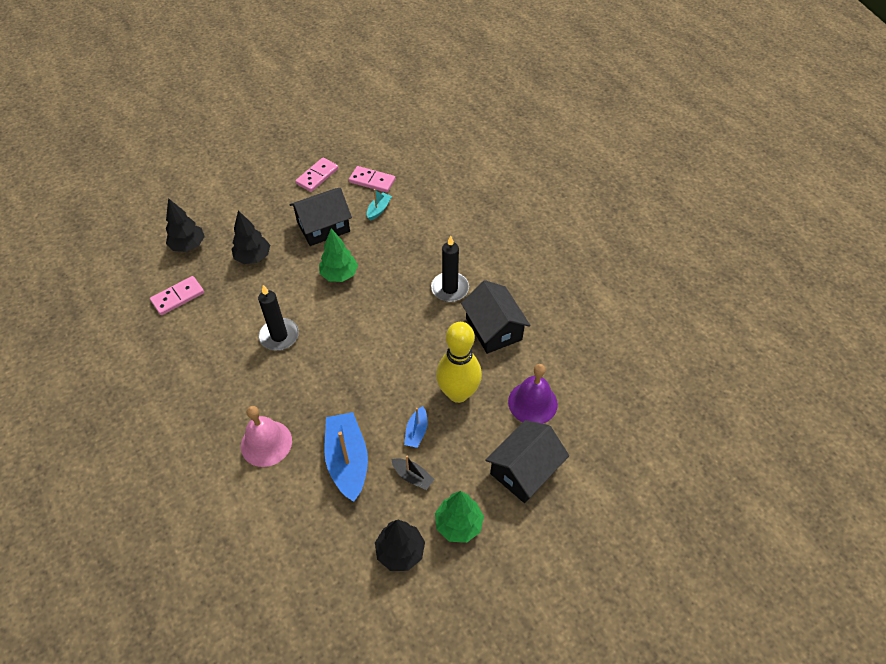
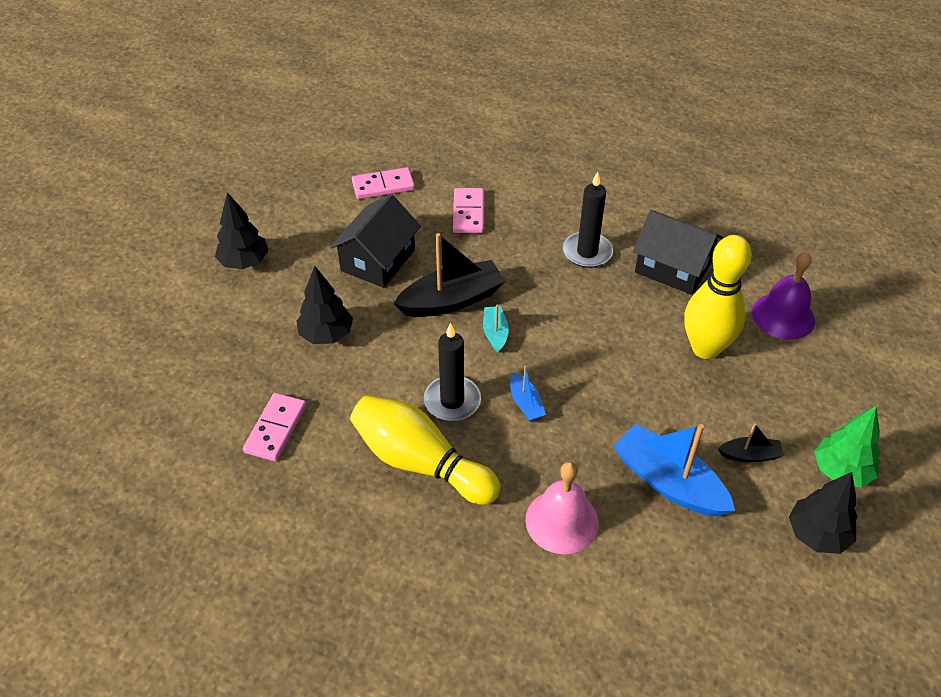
camera: 35 degrees left, 5 degrees down
black tree [166,198,205,252] -> black tree moved to [215,192,269,269]
pink domino [295,158,338,192] -> pink domino moved to [453,188,484,233]
green tree [319,228,358,282] -> black boat [393,233,505,317]
turquoise boat [367,189,392,221] -> turquoise boat moved to [483,305,509,353]
blue boat [404,406,427,448] -> blue boat moved to [510,365,546,421]
black house [485,420,569,503] -> none
none -> yellow bowling pin [350,395,501,505]

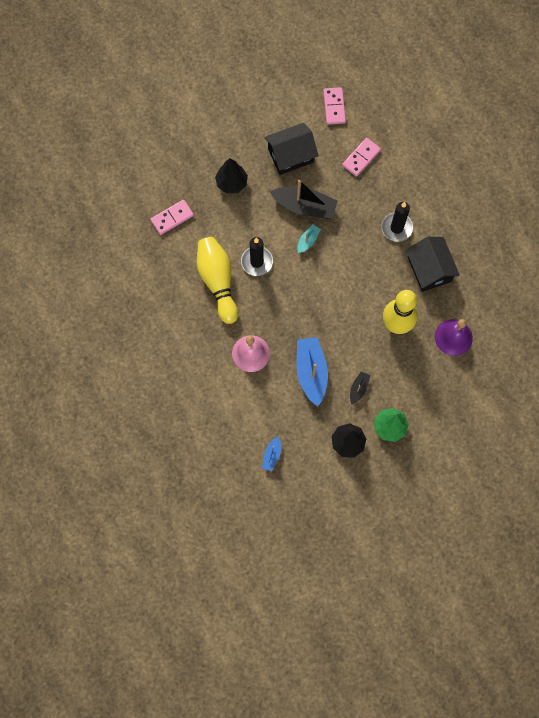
camera: 40 degrees right, 25 degrees up
black tree [215,192,269,269] -> none
pink domino [352,167,415,199] -> pink domino turned 60 degrees clockwise [323,87,346,125]
blue boat [510,365,546,421] -> blue boat moved to [262,437,281,471]
black boat [718,423,784,462] -> black boat turned 105 degrees counterclockwise [350,371,370,404]

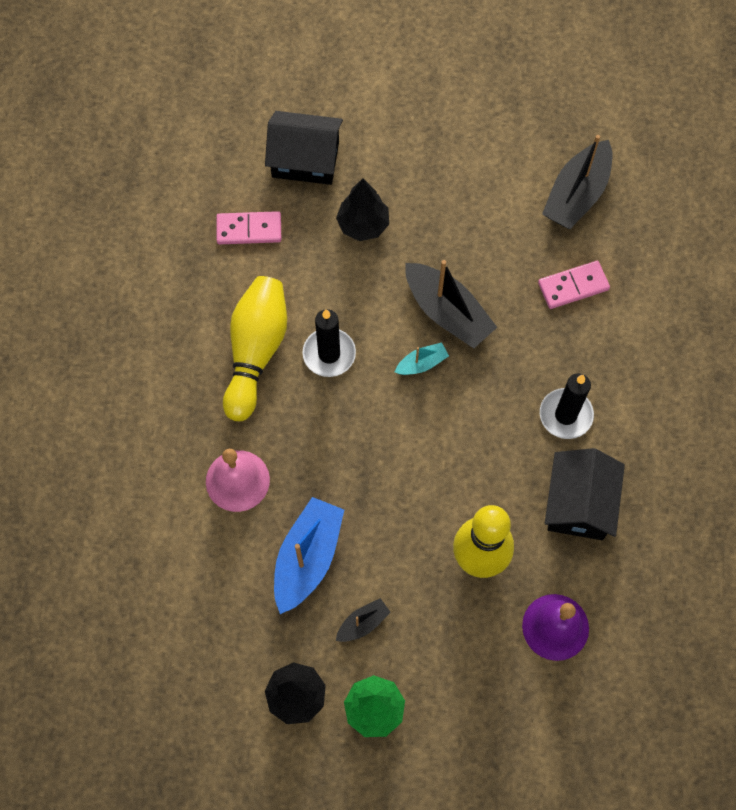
camera: 30 degrees right, 5 degrees down
blue boat [262,437,281,471] -> none
black house [265,123,319,175] -> black house moved to [265,111,343,185]
pink domino [323,87,346,125] -> black boat [542,135,612,229]

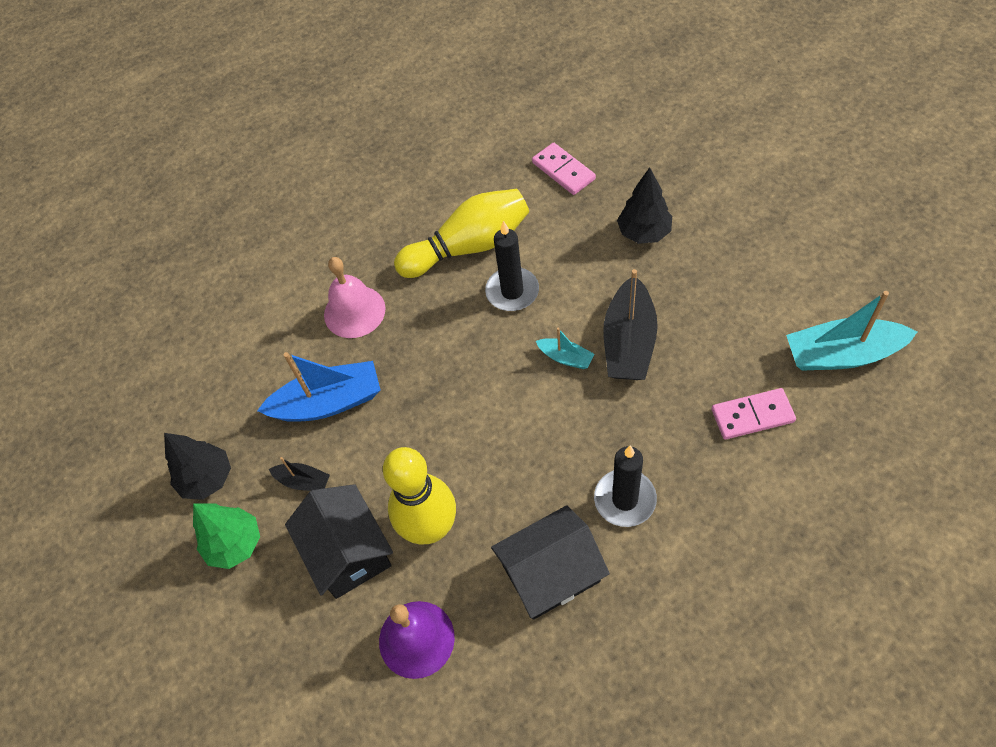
camera: 60 degrees right, 10 degrees down
black house [265,111,343,185] -> black house moved to [285,484,393,599]
pink domino [538,261,610,309] -> pink domino turned 45 degrees counterclockwise [712,388,796,440]
black boat [542,135,612,229] -> turquoise boat [786,291,917,371]

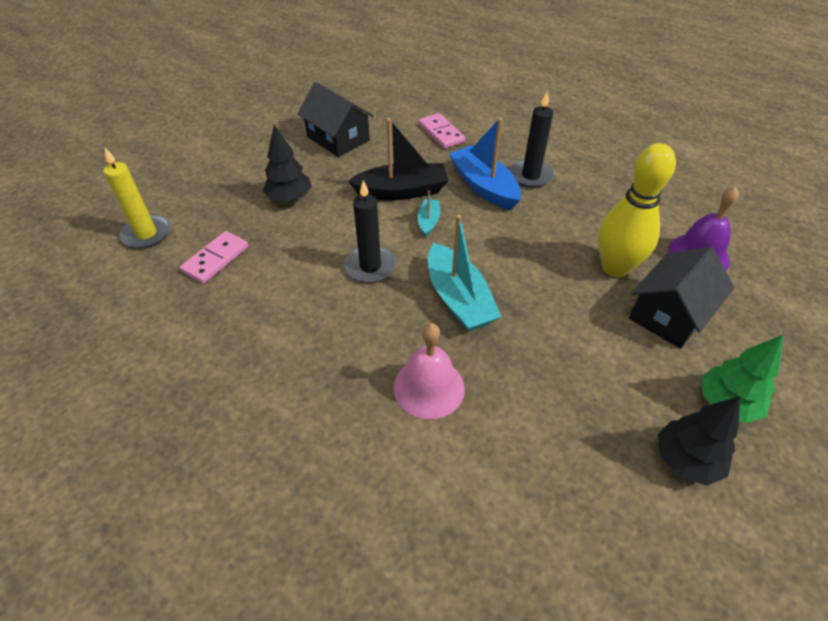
camera: 115 degrees left, 10 degrees down
blue boat [257,352,381,422] -> blue boat moved to [449,118,521,210]
black boat [269,457,330,491] -> none
yellow bowling pin [394,189,529,278] -> none
black house [491,505,610,620] -> black house moved to [297,82,374,157]
turquoise boat [786,291,917,371] -> turquoise boat moved to [428,215,501,332]
none -> yellow candle [104,148,170,249]

